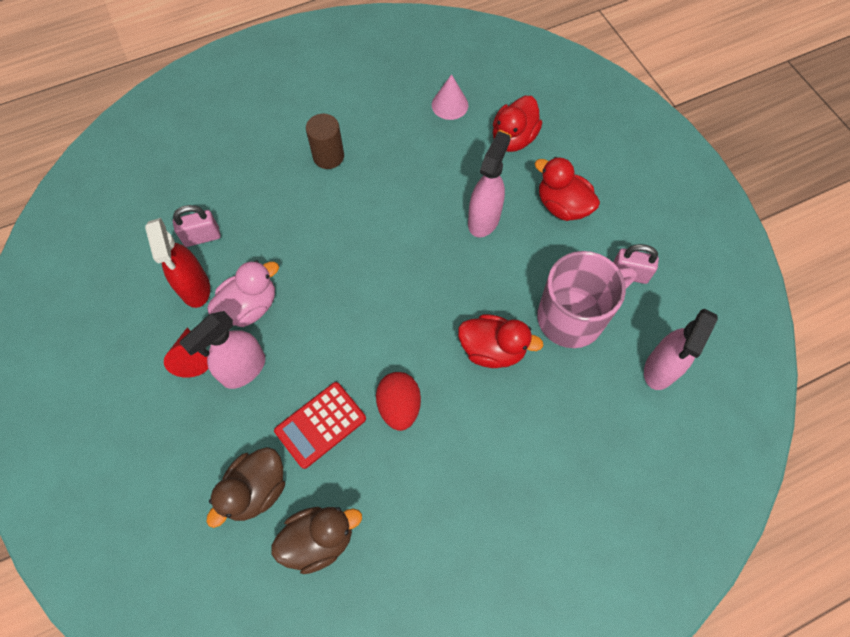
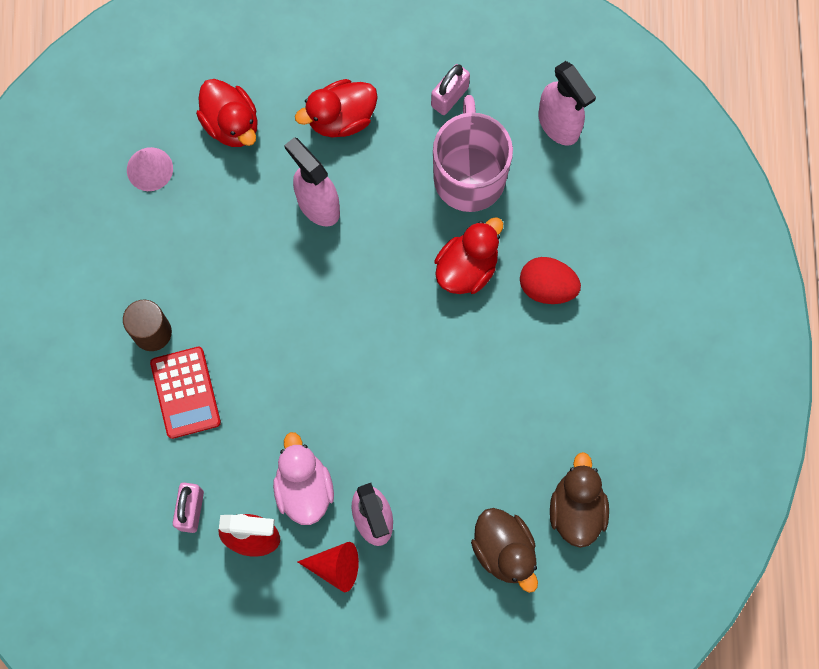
camera: 65 degrees left, 10 degrees up
red calculator [274,382,366,469] -> red calculator moved to [150,347,221,439]
red egg [376,372,421,431] -> red egg moved to [520,257,581,304]

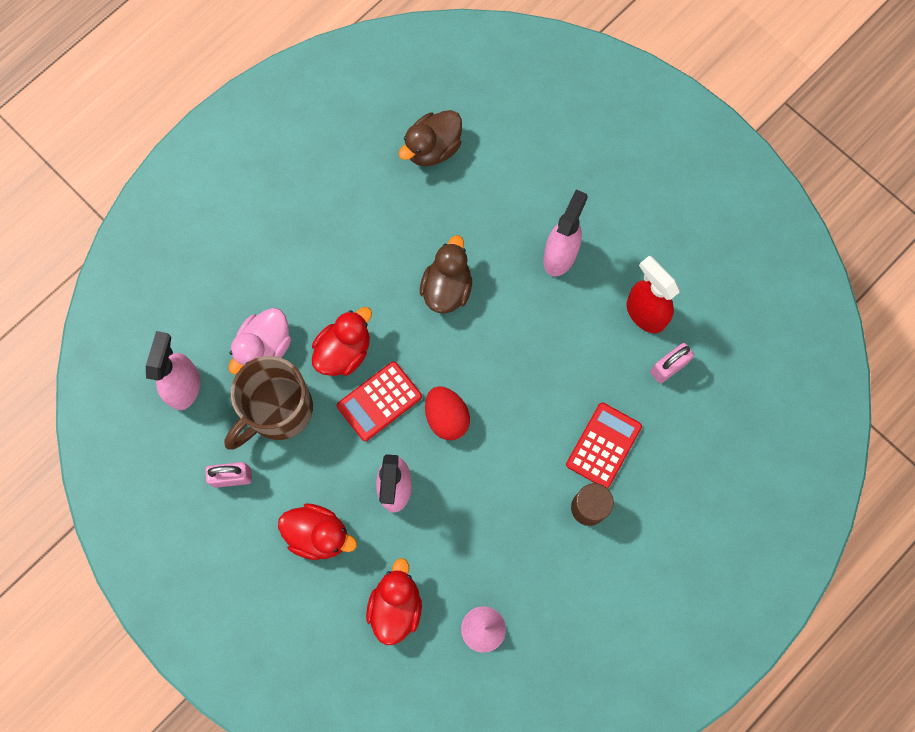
camera: 135 degrees left, 0 degrees up
pink duck [273,432,334,525] -> pink duck moved to [229,308,291,375]
red cone [297,542,359,592] -> none
pink mug [433,95,513,212] -> brown mug [224,356,313,450]
red duck [434,217,503,294] -> red duck turned 135 degrees clockwise [312,307,372,376]
brown duck [471,508,538,593] -> brown duck moved to [420,235,472,313]
red egg [520,257,581,304] -> red egg moved to [425,386,470,440]
none -> red calculator [337,361,422,441]

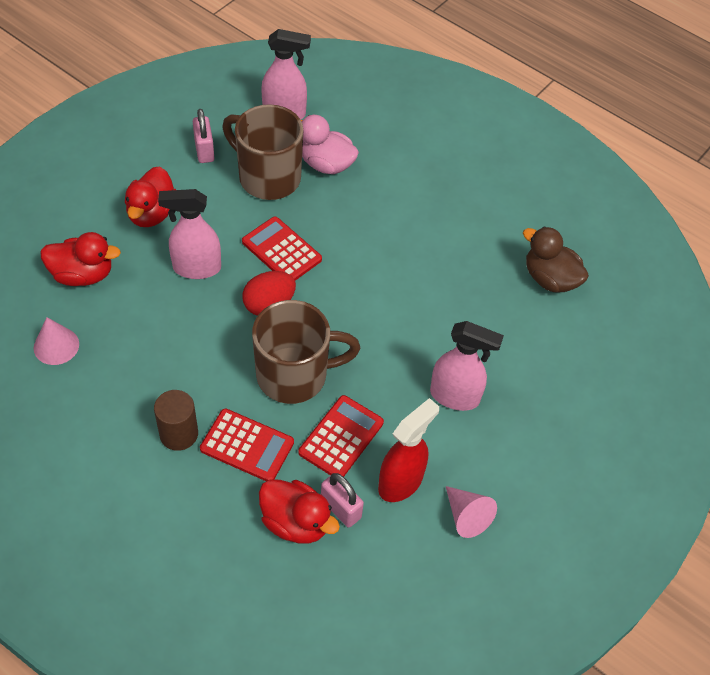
camera: 80 degrees right, 20 degrees down
red duck [312,307,372,376] -> red duck moved to [259,479,340,544]
brown duck [420,235,472,313] -> none
none -> brown mug [252,300,360,404]
none -> red calculator [298,395,384,477]
none -> pink cone [446,486,497,538]

